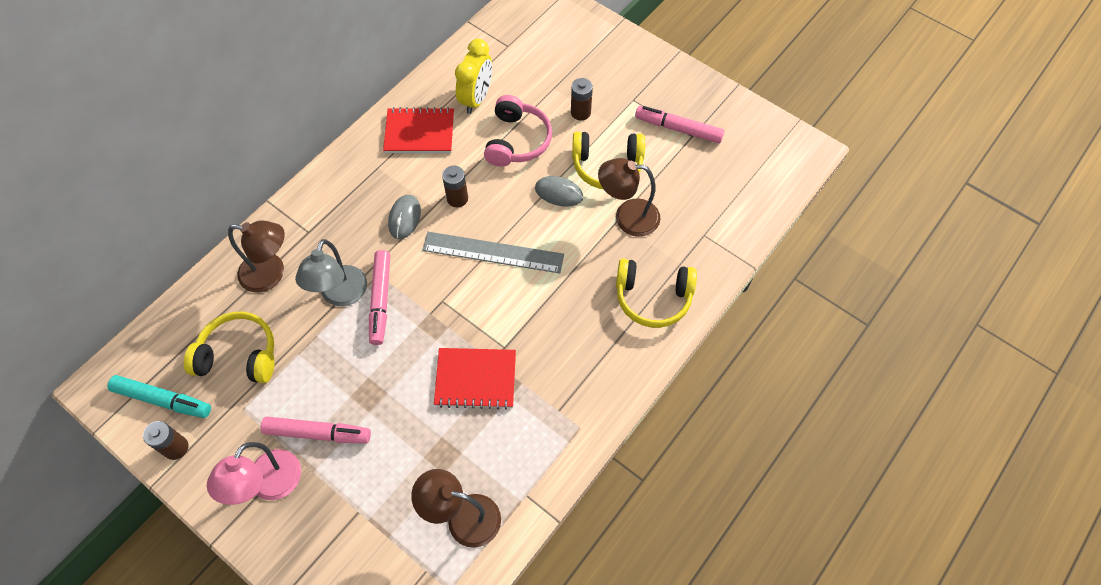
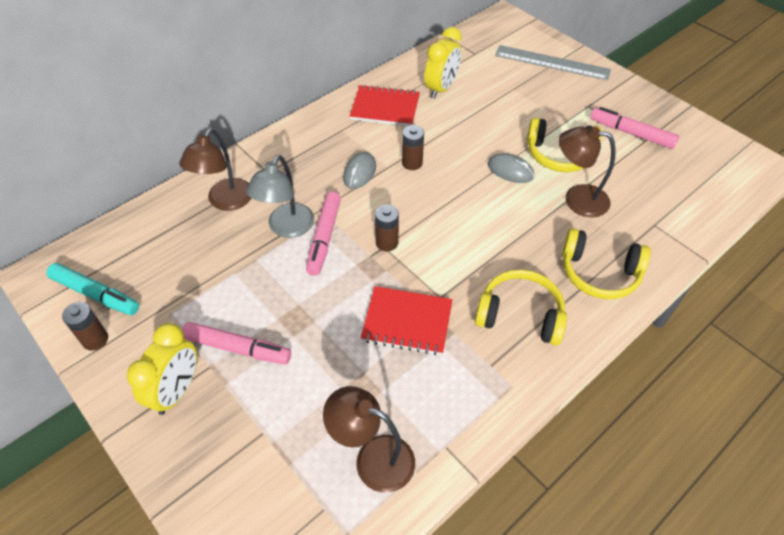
camera: 10 degrees right, 10 degrees down
yellow headphones [184,312,275,383] -> yellow headphones moved to [475,270,567,345]
pink lamp [207,442,301,505] -> yellow clock [127,323,197,415]
brown lamp [228,221,285,293] -> brown lamp turned 90 degrees clockwise [179,128,251,211]
grey ruler [422,232,564,273] -> grey ruler moved to [495,45,611,81]
pink headphones [484,95,552,167] -> none
brown battery [571,78,593,120] -> brown battery moved to [375,204,399,251]

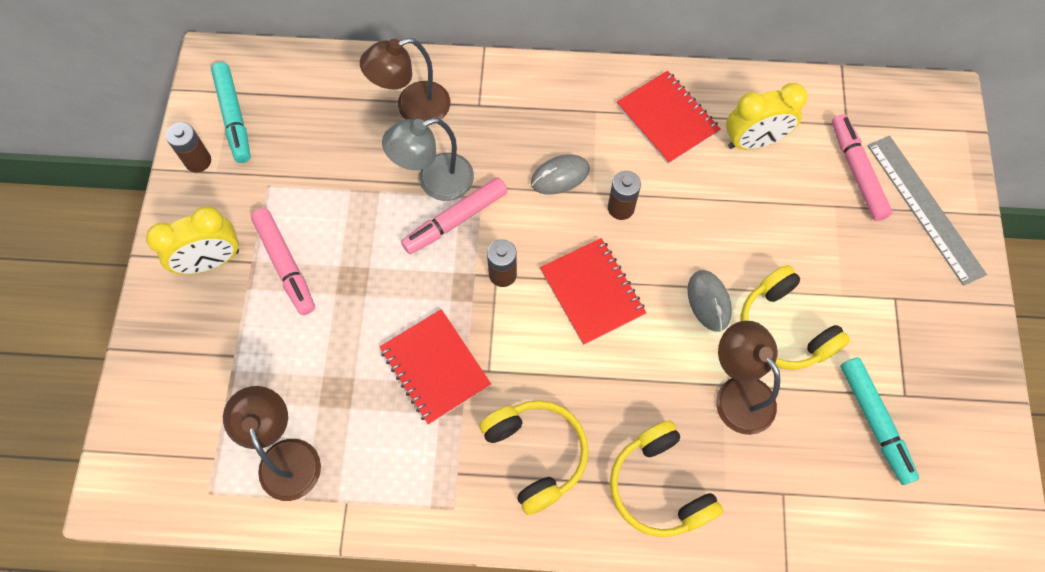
camera: 45 degrees right, 15 degrees up
pink marker [590,107,679,149] -> pink marker moved to [832,114,893,221]
none -> red notebook [540,238,647,345]
none -> turquoise marker [841,358,919,485]

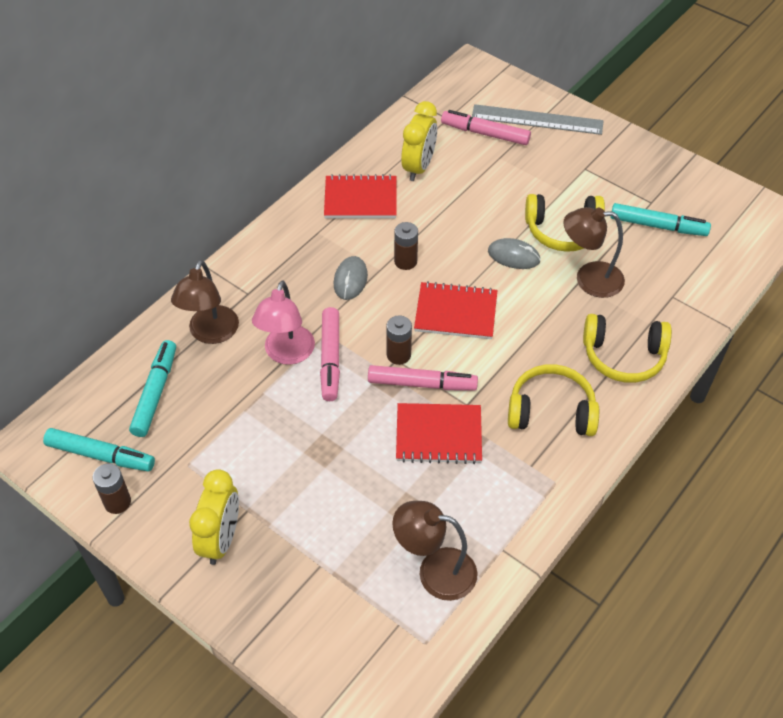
camera: 55 degrees left, 15 degrees down
pink marker [251,208,315,315] -> pink marker moved to [368,365,478,391]
grey lamp [382,118,474,201] -> pink lamp [252,280,315,365]
none -> turquoise marker [129,340,176,437]

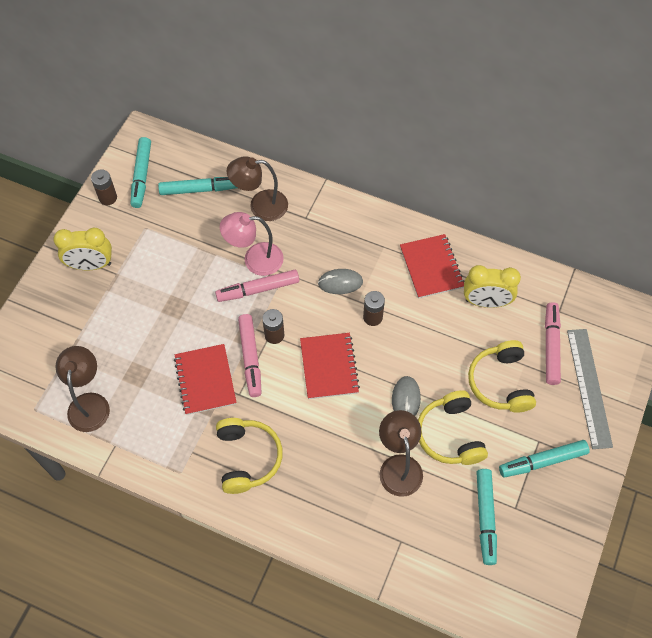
camera: 75 degrees right, 10 degrees up
yellow headphones [583,314,672,383] -> yellow headphones moved to [468,340,536,412]
none -> turquoise marker [499,440,590,478]

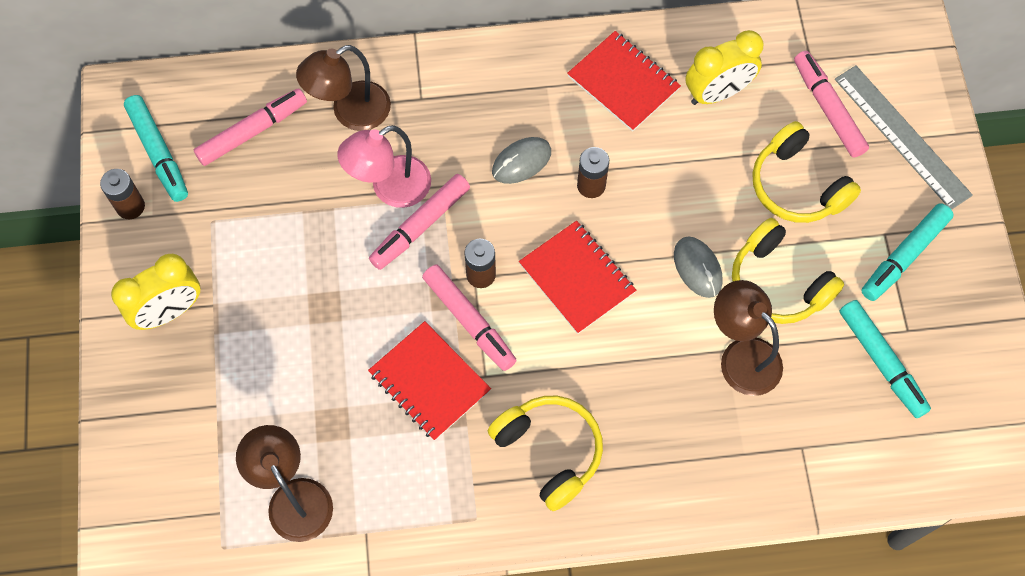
camera: 30 degrees left, 5 degrees up
turquoise marker [158,177,237,195] -> pink marker [194,88,307,166]

